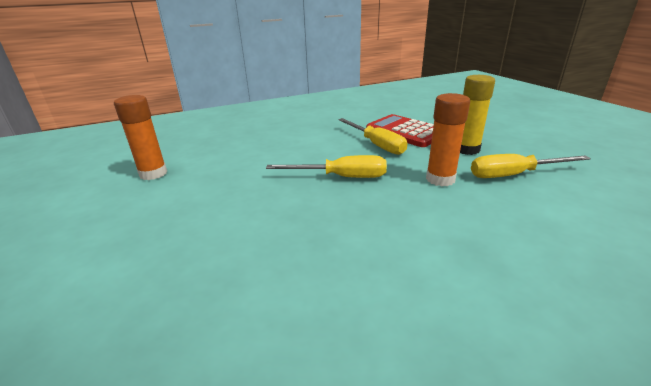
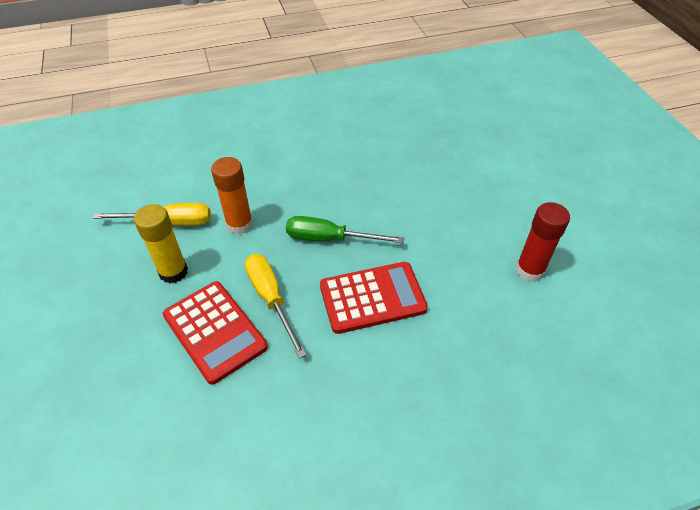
camera: 175 degrees left, 20 degrees up
orange glue stick [114,95,167,180] -> red glue stick [516,202,570,282]
yellow screwdriver [266,155,387,178] -> green screwdriver [286,216,404,243]
none -> red calculator [320,262,428,334]

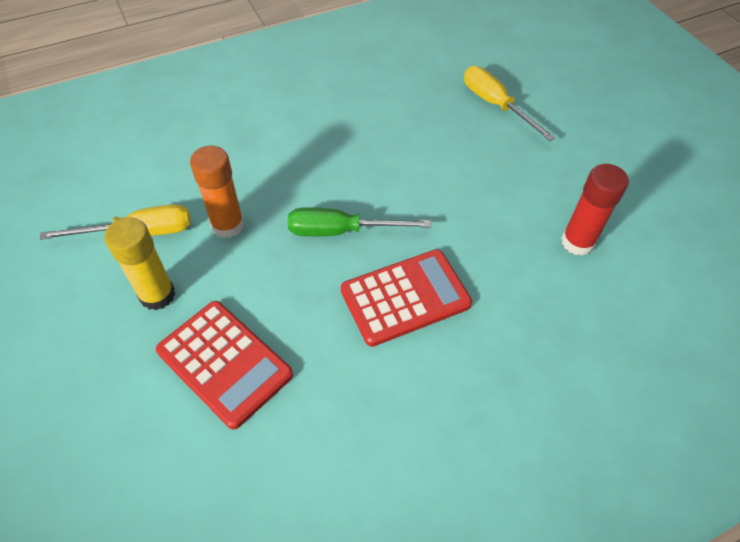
camera: 10 degrees left, 5 degrees up
yellow screwdriver [245,254,307,358] -> yellow screwdriver moved to [464,66,556,141]

